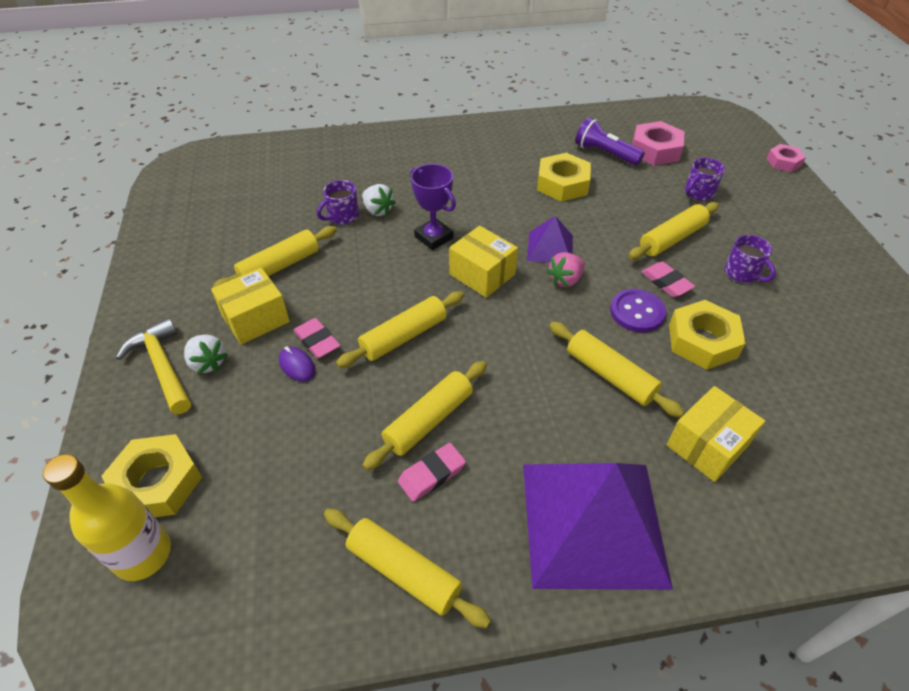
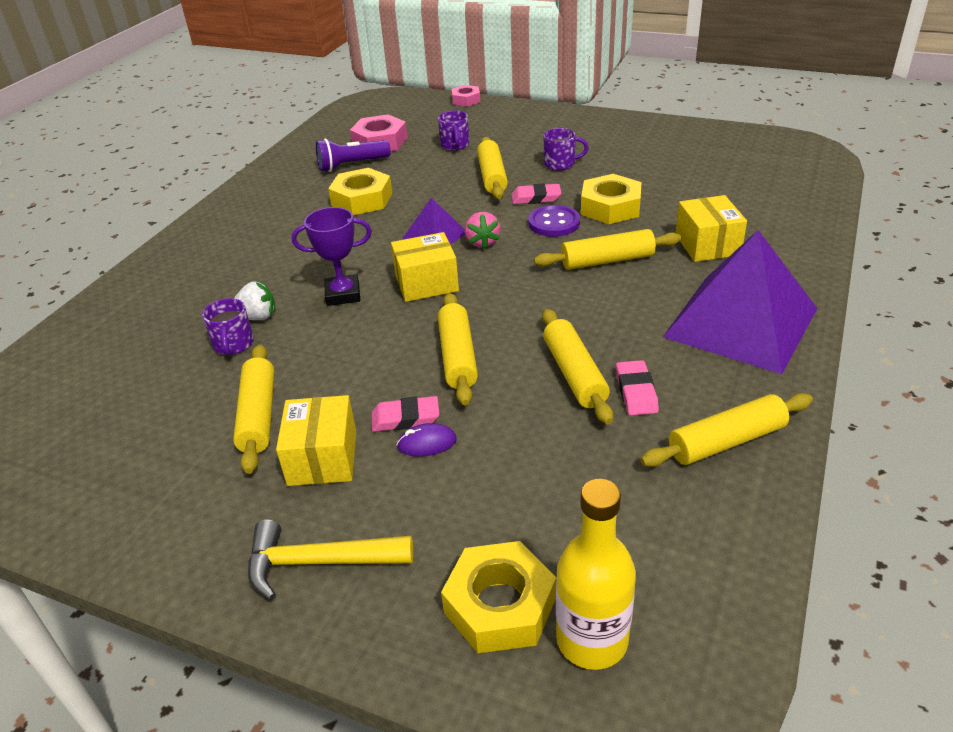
camera: 55 degrees left, 10 degrees down
white strawberry [184,334,228,374] -> none

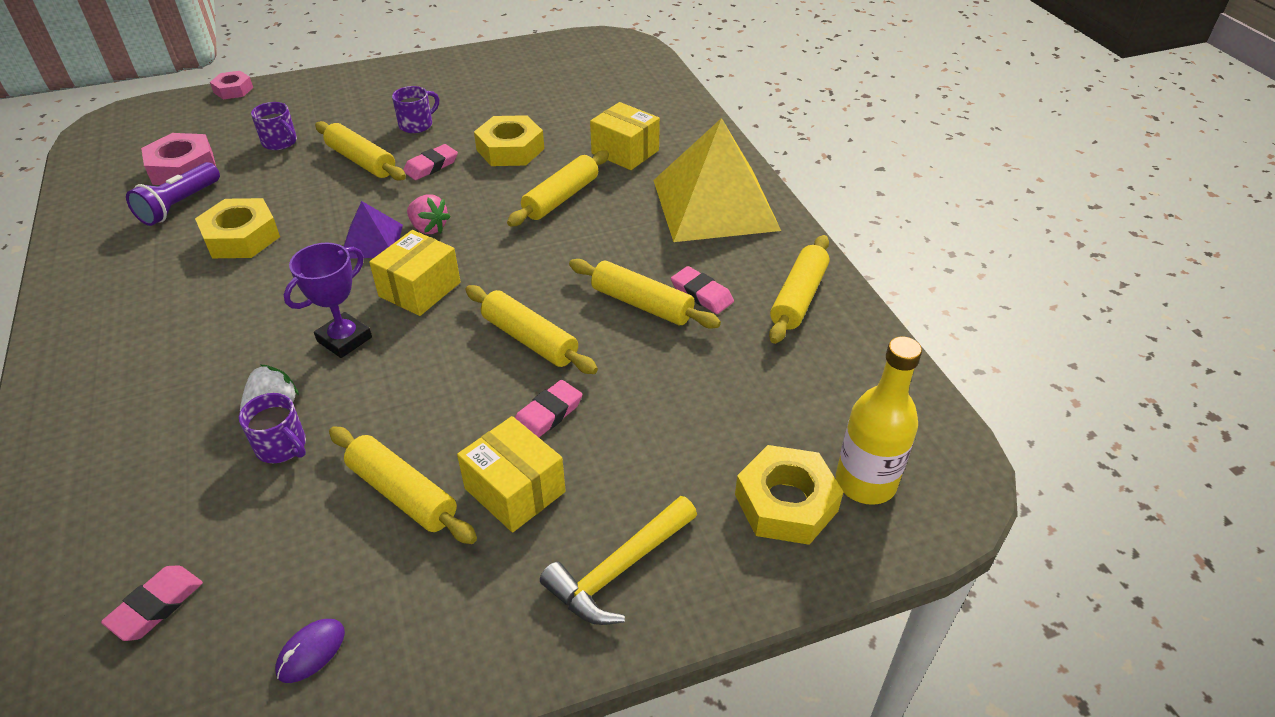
camera: 45 degrees left, 5 degrees up
purple mouse [397,423,457,457] -> purple mouse moved to [275,619,345,683]
purple button [528,205,580,237] -> none
purple pyramid [663,230,817,374] -> yellow pyramid [653,118,781,242]
none -> pink eraser [101,566,203,641]

